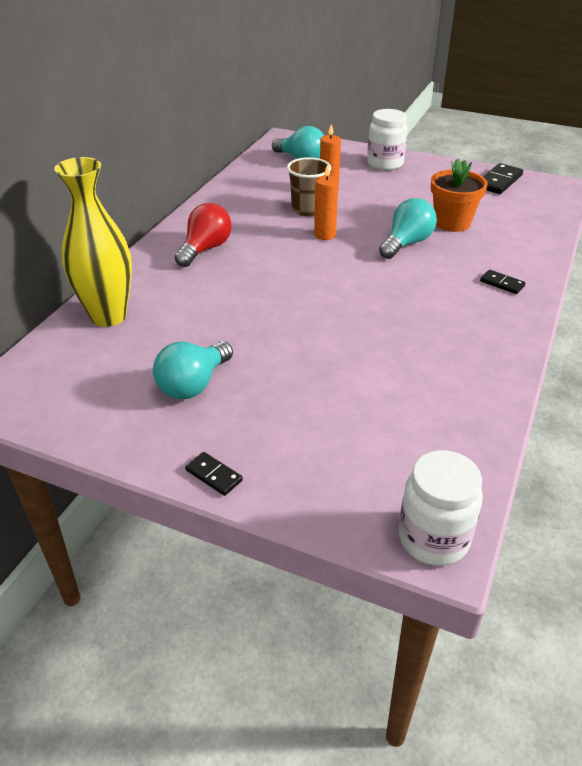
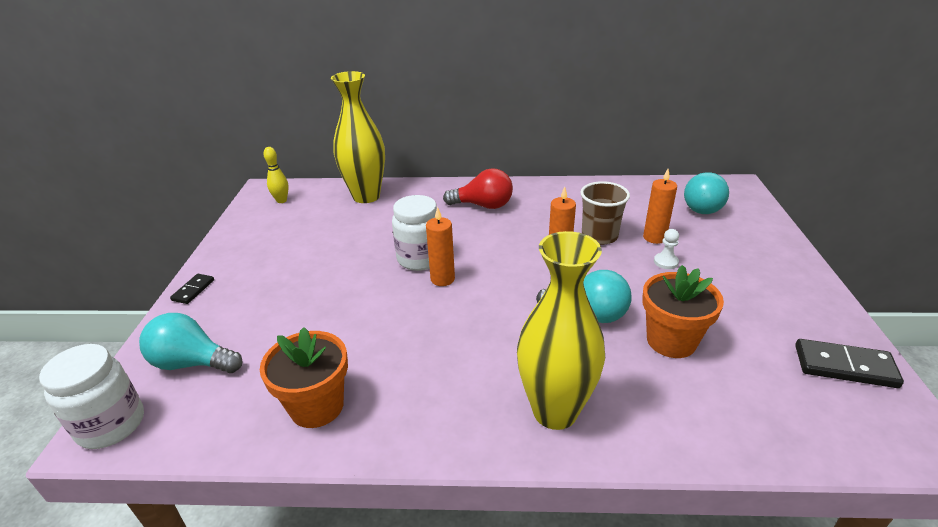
camera: 70 degrees right, 5 degrees down
turquoise light bulb [153,341,233,399] -> turquoise light bulb moved to [139,313,243,373]
white jar [367,109,407,171] -> white jar moved to [392,195,437,271]
black domino [480,270,526,294] -> yellow vase [517,231,605,430]
none -> orange flower pot [260,327,348,428]
none -> yellow bowling pin [264,147,289,203]
none -> orange candle [426,207,455,286]
none -> white pawn [654,229,679,269]

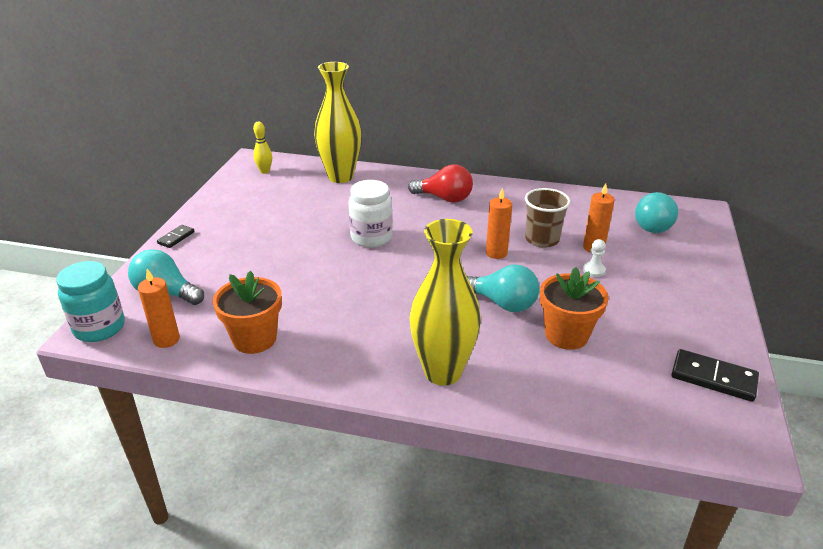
camera: 10 degrees right, 0 degrees up
white jar [39,344,144,449] -> turquoise jar [56,261,125,342]
orange candle [426,207,455,286] -> orange candle moved to [138,269,180,348]

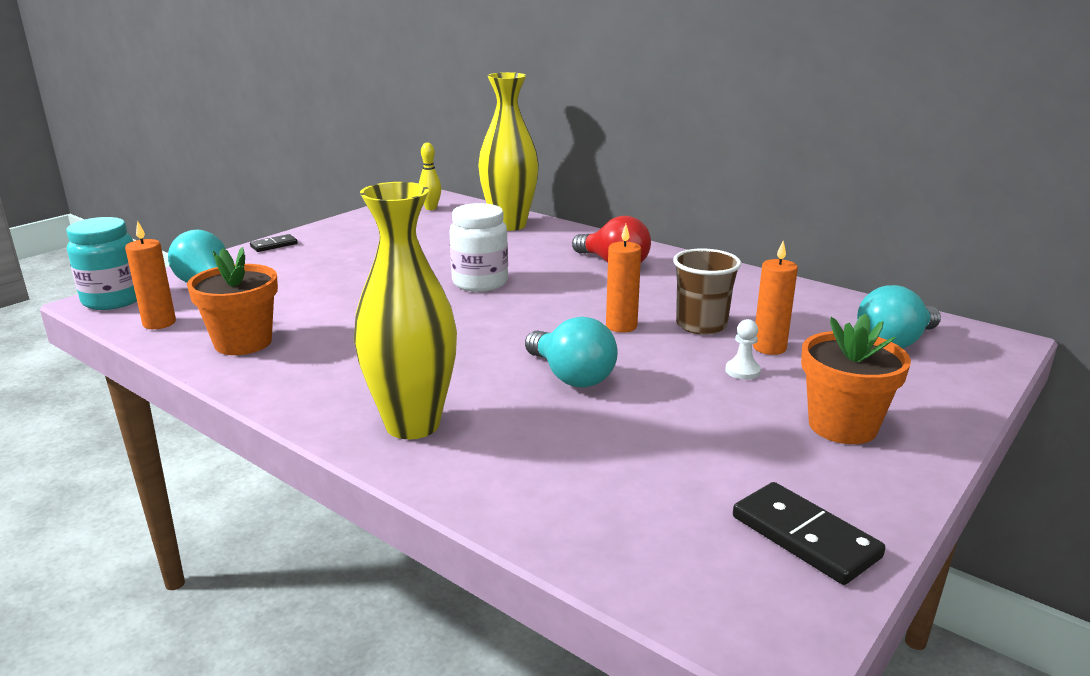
camera: 25 degrees right, 10 degrees down
orange flower pot [540,267,608,350] -> orange flower pot moved to [801,313,911,444]

